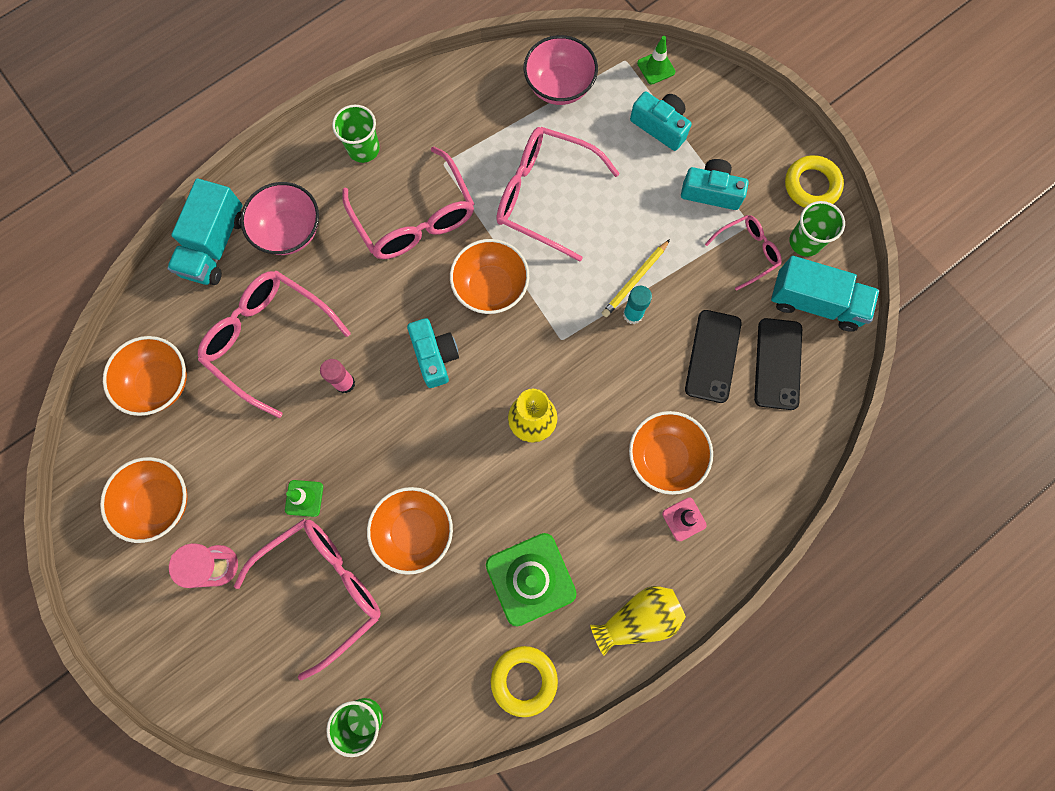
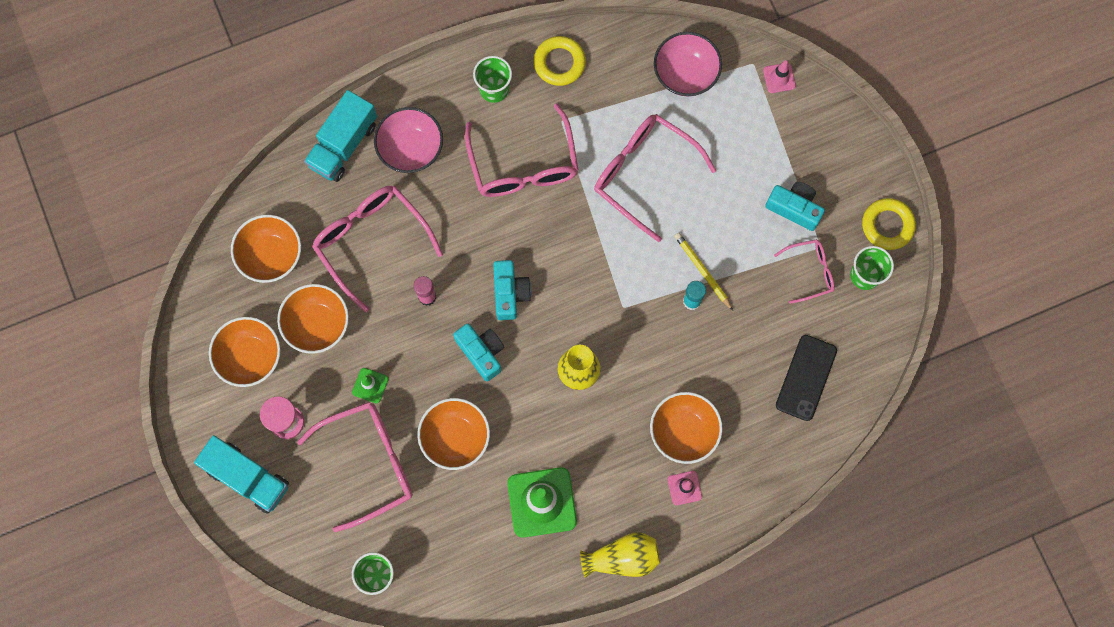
camera: 15 degrees right, 0 degrees up
orange bowl [450,239,529,314] -> orange bowl moved to [277,284,349,354]
yellow ring [491,646,558,717] -> yellow ring moved to [534,36,586,86]
yellow pencil [602,239,670,317] -> yellow pencil turned 90 degrees clockwise [674,233,733,311]
turquoise camera [630,92,692,151] -> turquoise camera moved to [453,324,504,381]
green traffic cone [637,36,675,84] -> pink traffic cone [763,60,796,93]
black phone [685,310,742,403] -> none
turquoise truck [771,256,879,332] -> turquoise truck moved to [194,435,289,514]

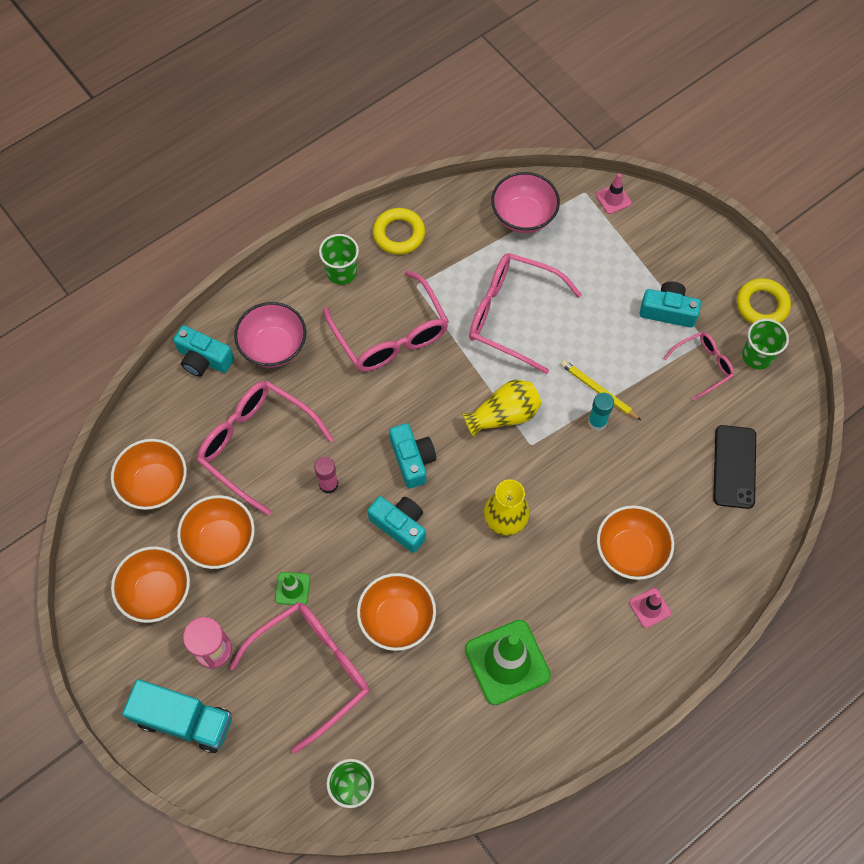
camera: 15 degrees left, 10 degrees down
turquoise truck [304,90,377,182] -> turquoise camera [173,325,234,377]
yellow vase [580,532,660,578] -> yellow vase moved to [462,380,542,438]

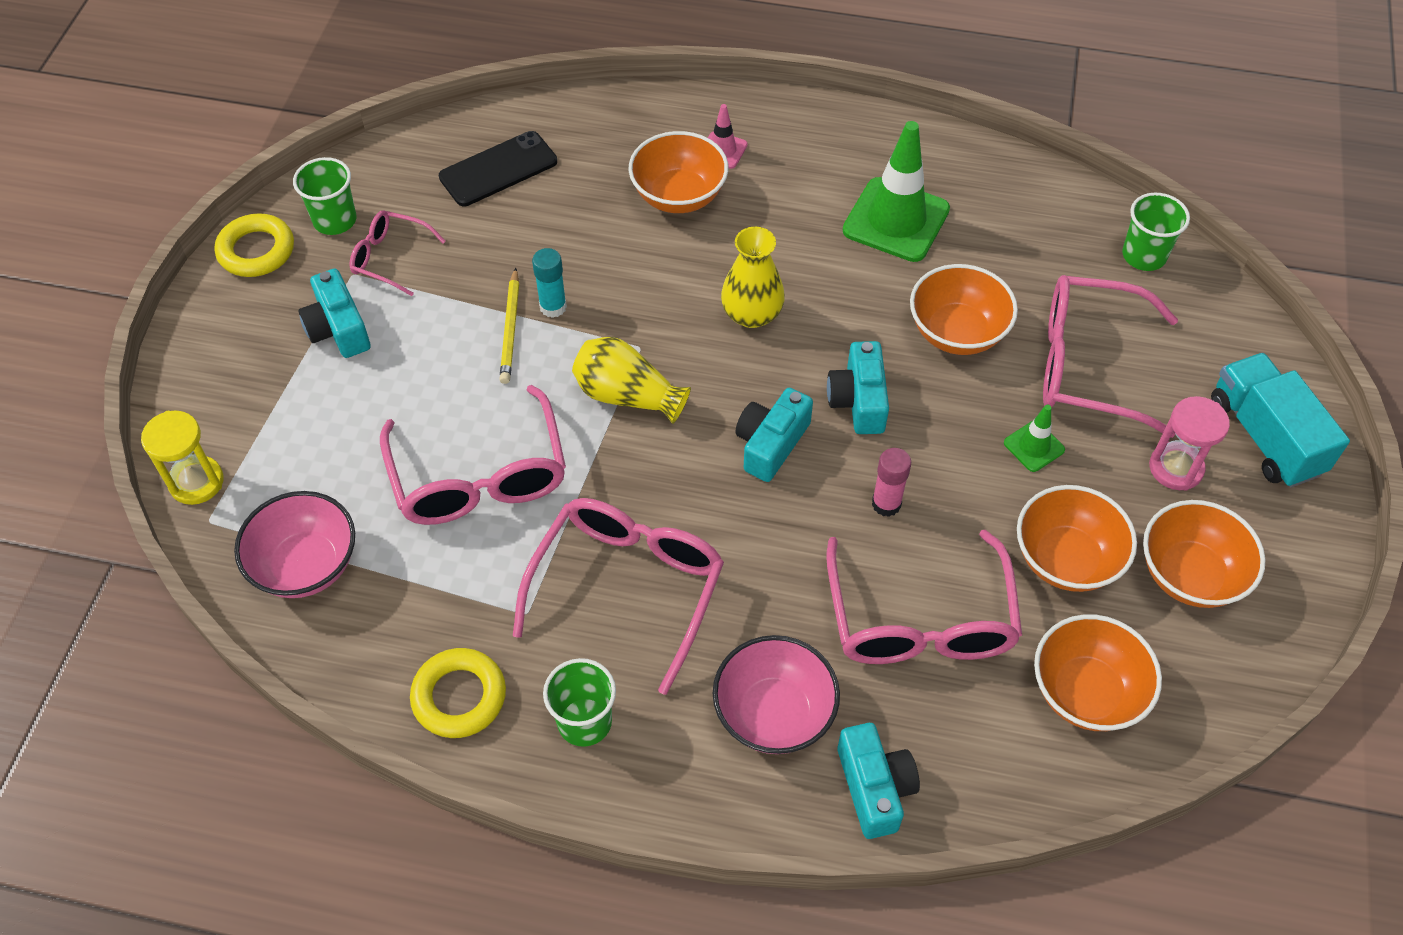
camera: 130 degrees left, 10 degrees down
pink traffic cone [596,173,632,214] -> yellow hourglass [141,410,224,505]

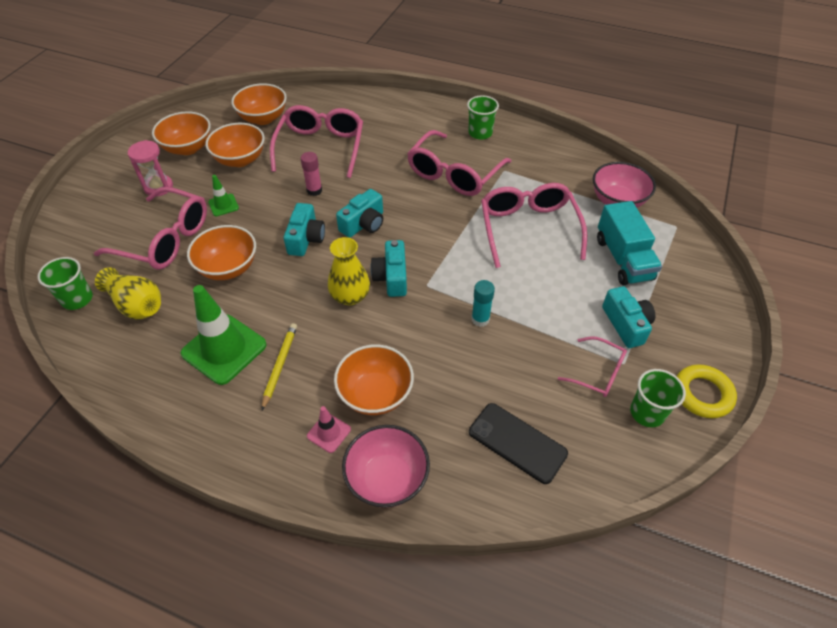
camera: 170 degrees left, 5 degrees down
yellow hourglass [141,410,224,505] -> none
yellow ring [410,648,506,738] -> none
black phone [439,131,557,206] -> black phone turned 60 degrees clockwise [469,403,568,484]
yellow pencil [499,268,519,384] -> yellow pencil moved to [262,323,297,410]
yellow vase [572,337,691,424] -> yellow vase moved to [95,267,161,320]
pink bowl [713,635,840,754] -> pink bowl moved to [342,425,430,508]
turquoise camera [838,723,920,839] -> turquoise camera moved to [370,240,407,297]
turquoise truck [1211,353,1350,488] -> turquoise truck moved to [597,201,662,285]

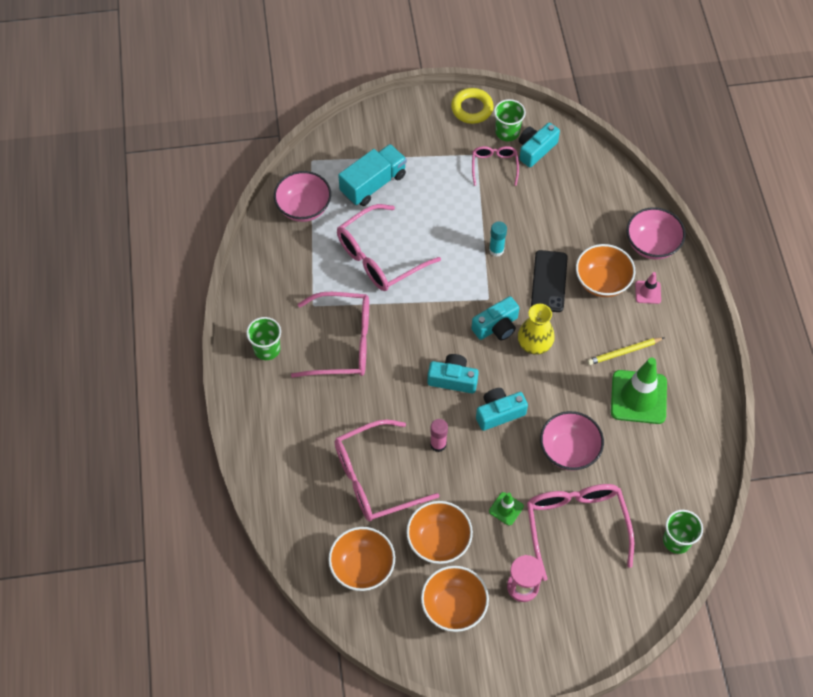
camera: 120 degrees left, 10 degrees up
yellow vase [95,267,161,320] -> none
orange bowl [187,225,256,280] -> pink bowl [540,411,604,471]
black phone [469,403,568,484] -> black phone moved to [531,250,568,312]
turquoise camera [602,286,655,348] -> turquoise camera moved to [519,122,560,167]

